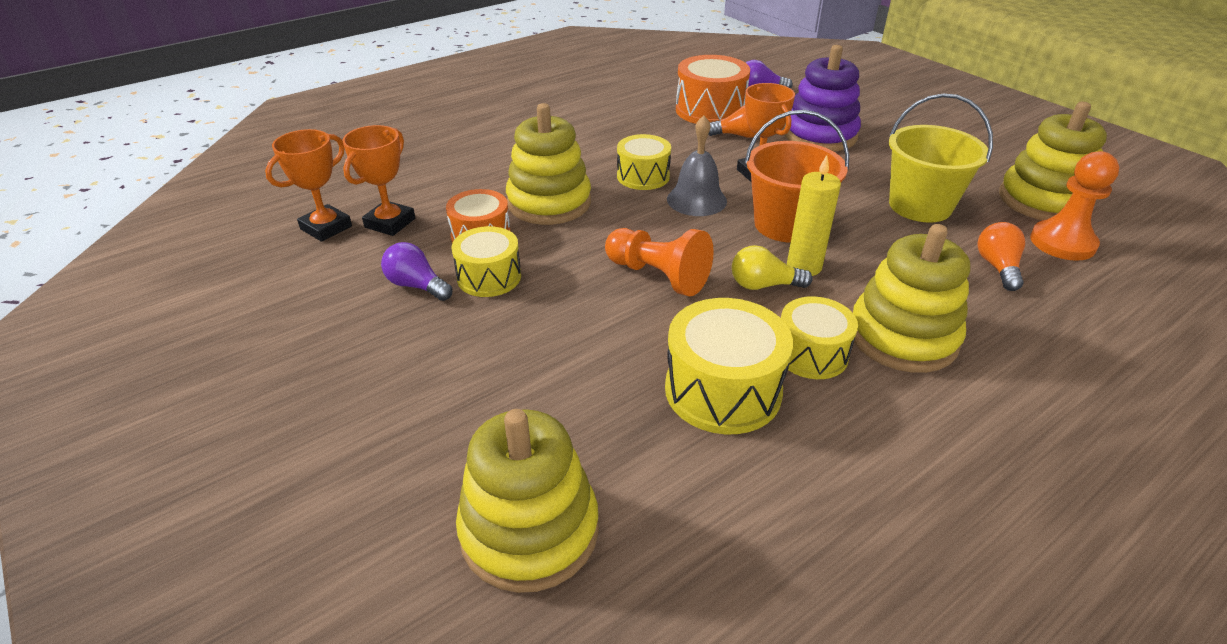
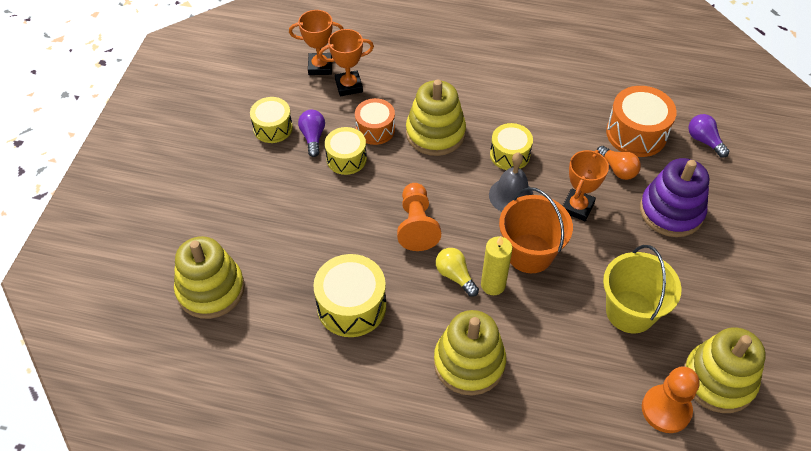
camera: 50 degrees right, 15 degrees up
yellow drum [781,296,858,379] -> yellow drum moved to [250,97,293,143]
orange light bulb [978,222,1025,291] -> none

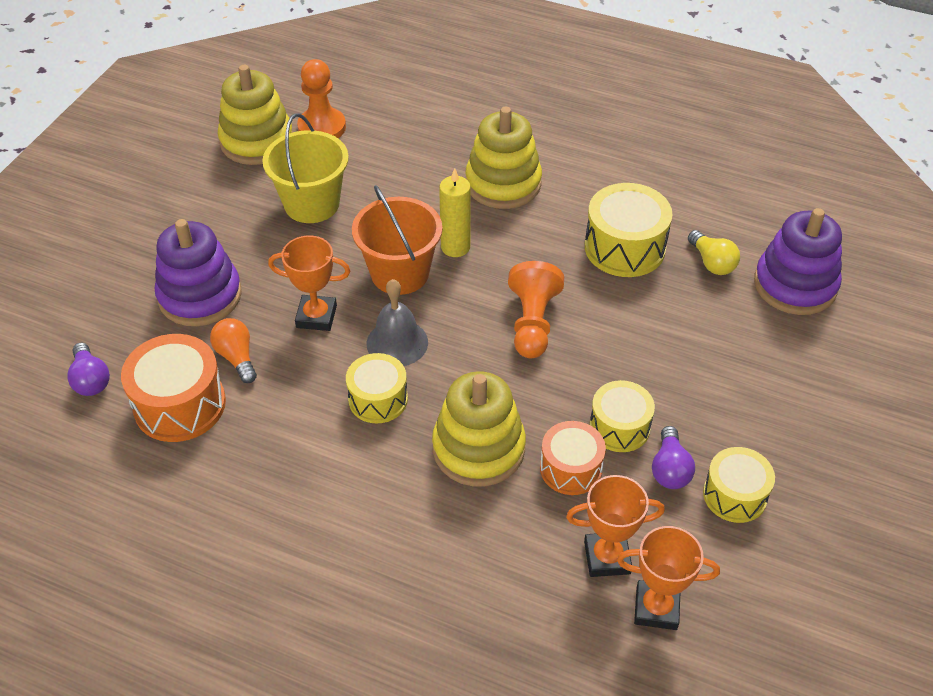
camera: 170 degrees left, 5 degrees down
yellow stacking toy [174,236,245,319] -> purple stacking toy [754,208,842,315]
yellow light bulb [436,248,479,297] -> yellow light bulb moved to [688,230,740,275]
orange trophy [563,150,609,221] -> orange trophy turned 60 degrees clockwise [268,235,350,331]

